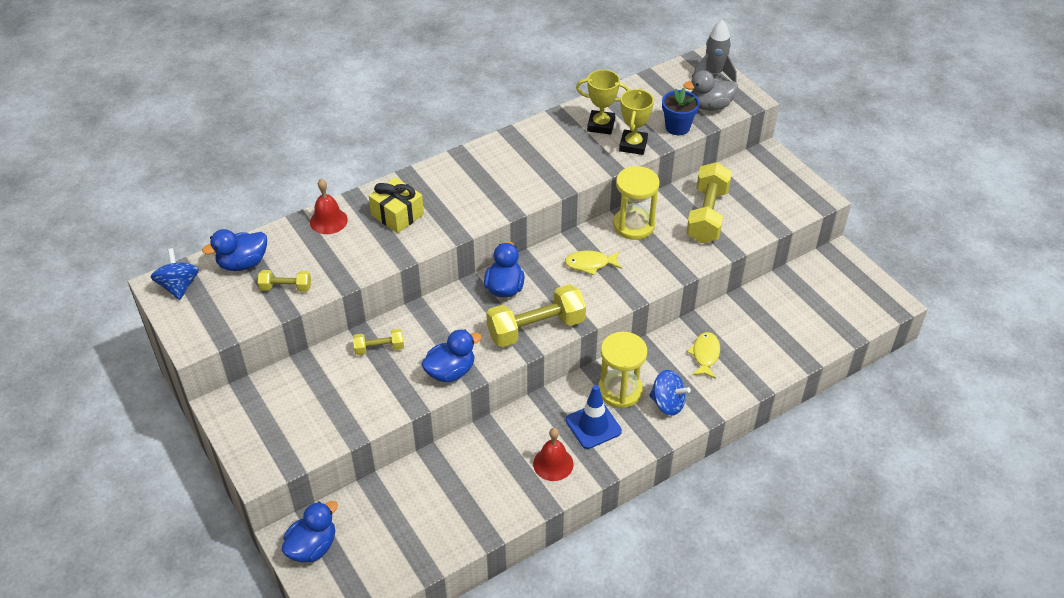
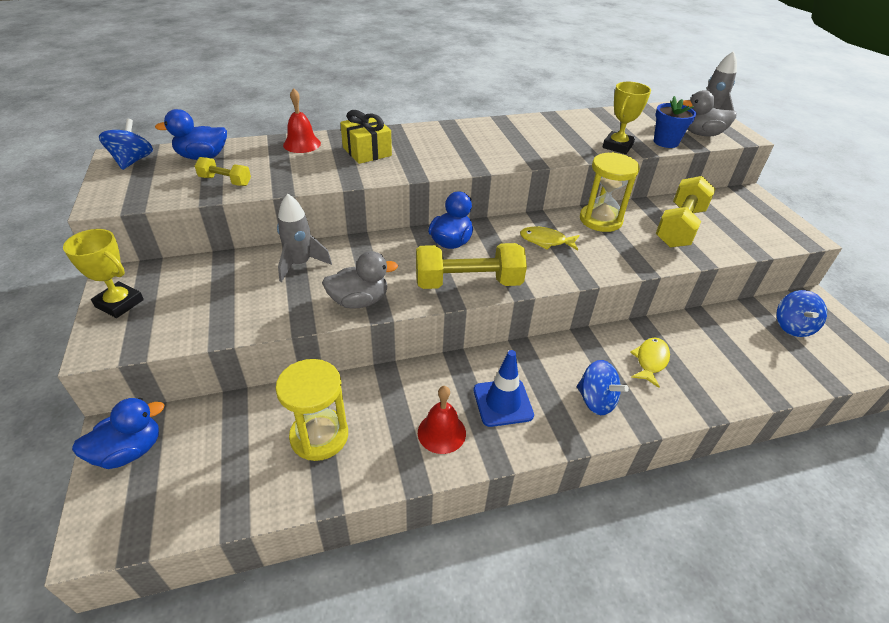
camera: 15 degrees right, 5 degrees down
yellow dumbbell [353,329,404,355] -> grey rocket [277,194,332,282]
blue duck [421,329,482,382] -> grey duck [322,251,398,309]
yellow trophy [576,70,630,135] -> yellow trophy moved to [63,229,144,318]
yellow hourglass [598,332,647,408] -> yellow hourglass moved to [276,359,348,461]
none -> blue spinning top [776,290,827,337]

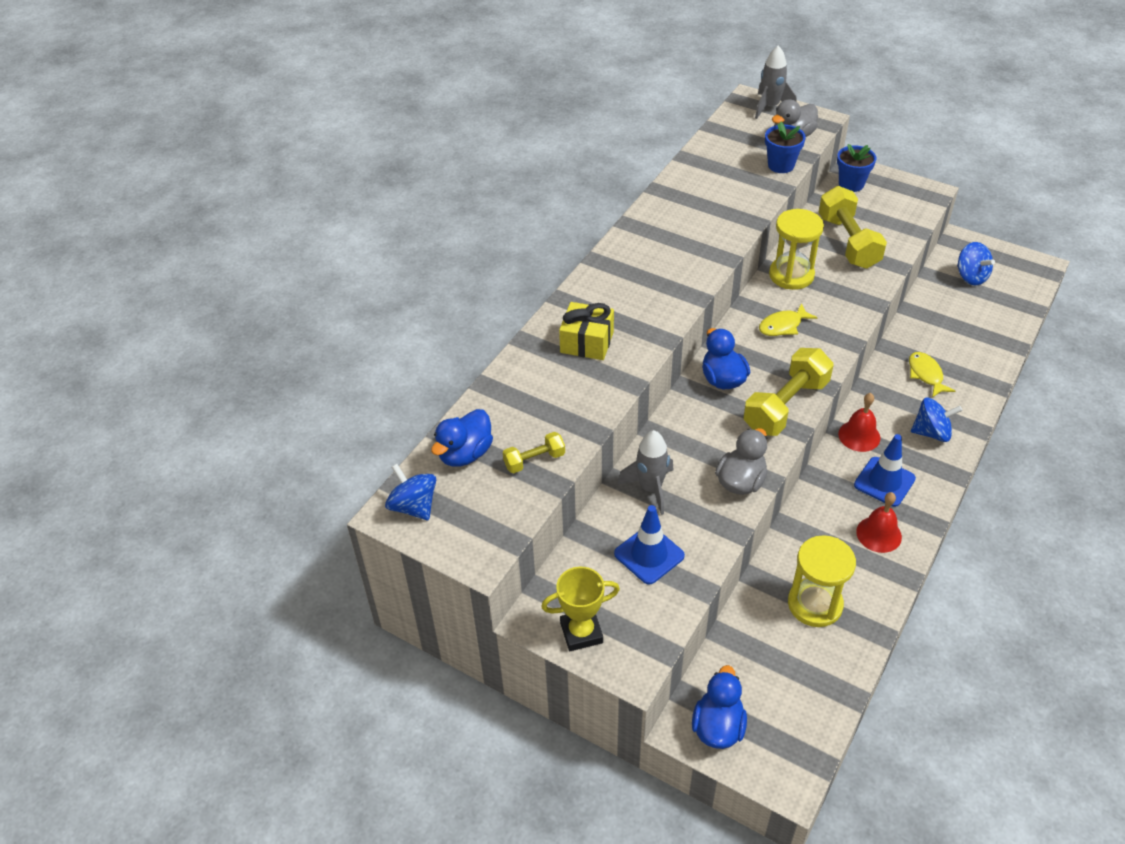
camera: 40 degrees left, 5 degrees up
red bell [283,88,321,153] -> red bell moved to [838,393,881,452]
yellow trophy [602,82,651,154] -> none
none -> blue traffic cone [614,505,685,585]
none -> blue flower pot [837,144,876,192]

